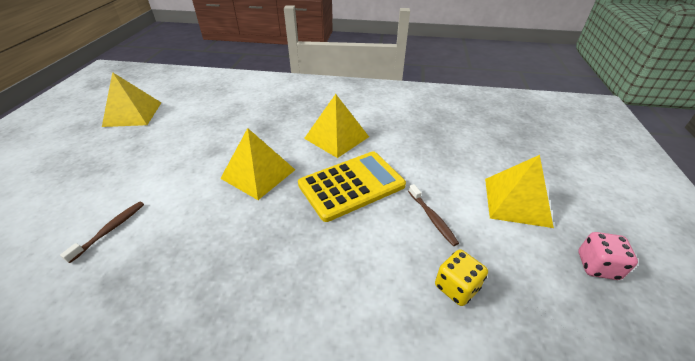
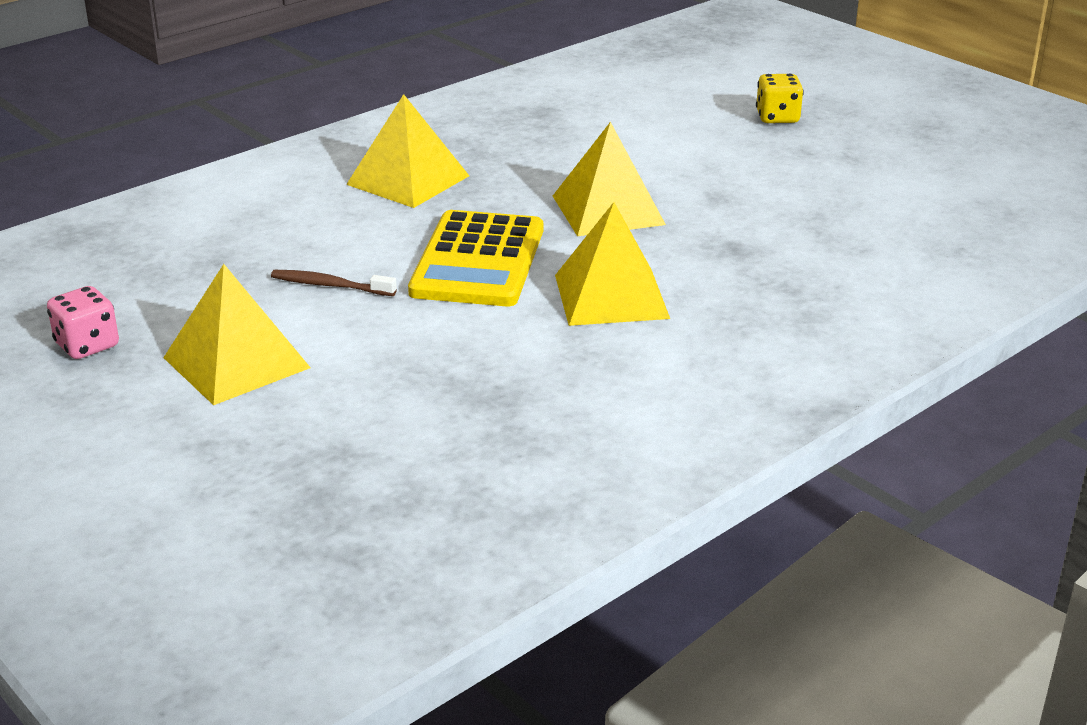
camera: 130 degrees right, 10 degrees down
brown toothbrush [60,201,144,263] -> none
yellow pyramid [102,72,161,127] -> yellow pyramid moved to [346,94,469,208]
yellow dice [435,250,488,306] -> yellow dice moved to [756,73,804,123]

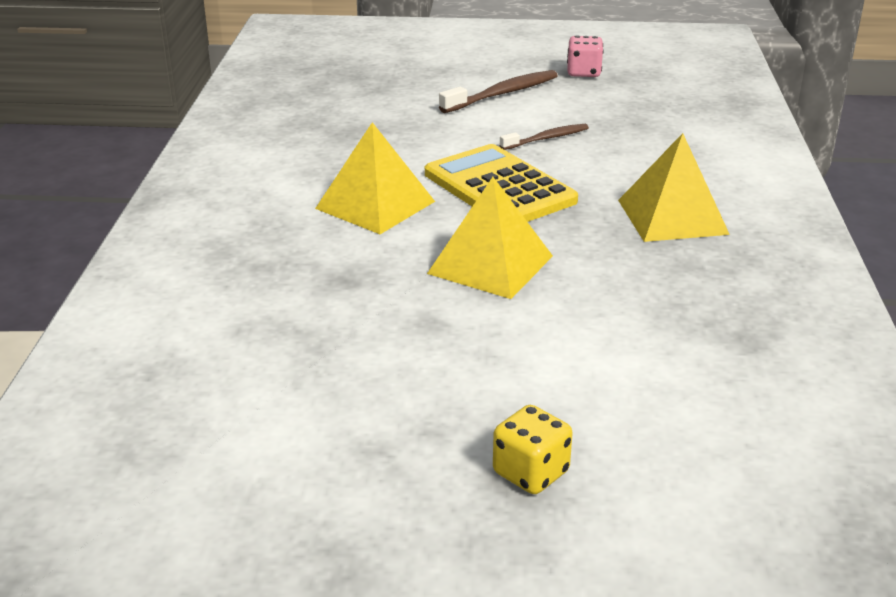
camera: 135 degrees right, 0 degrees up
yellow pyramid [163,264,311,405] -> brown toothbrush [439,70,558,113]

